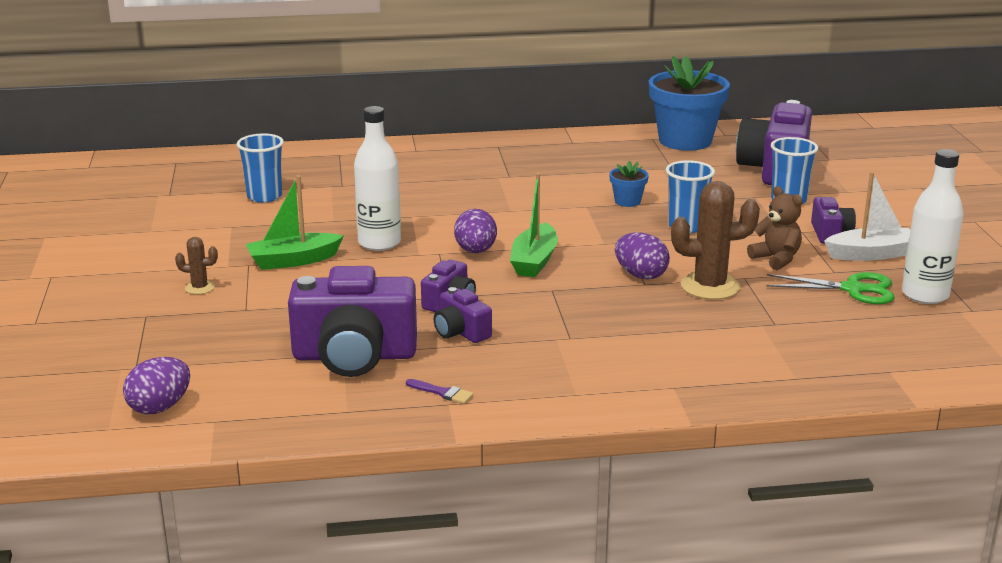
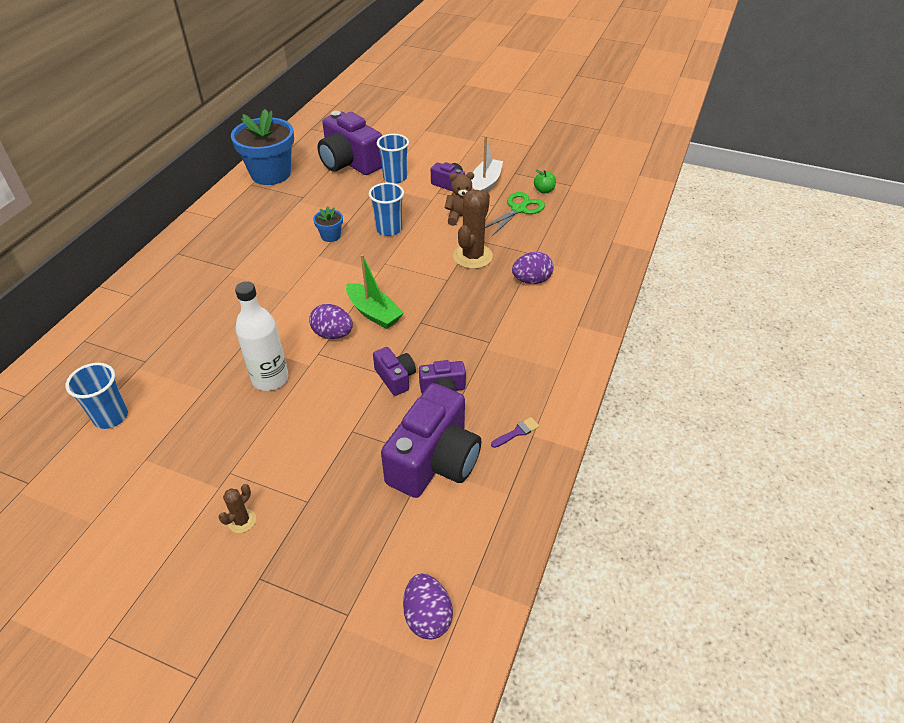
camera: 60 degrees left, 20 degrees up
green boat [246,175,344,270] -> none
purple egg [615,232,670,279] -> purple egg moved to [512,252,554,284]
white bottle [902,149,964,304] -> green apple [534,169,556,193]

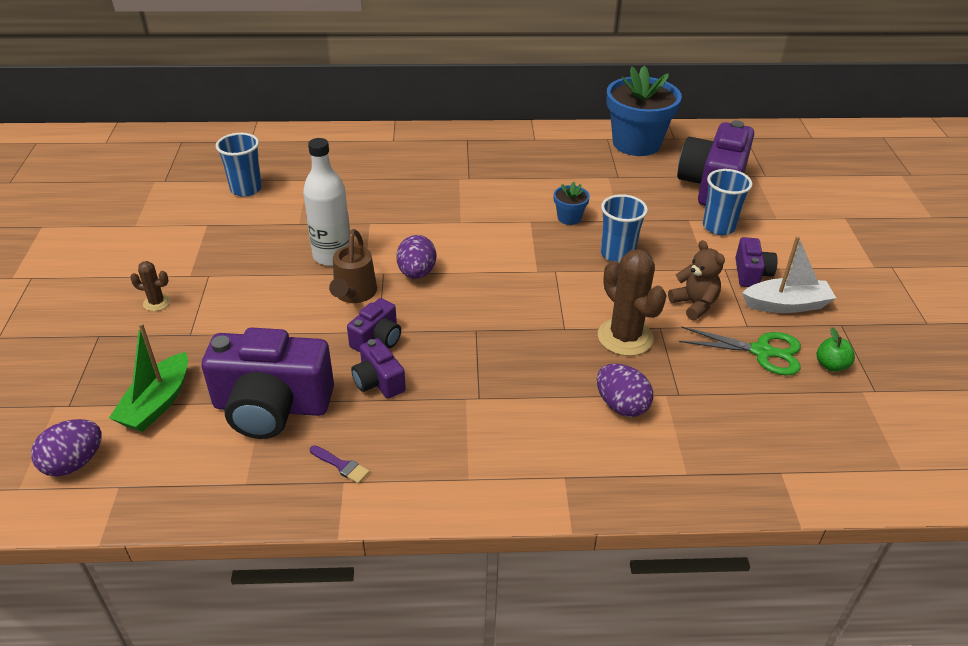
camera: 65 degrees right, 5 degrees down
green boat [346,254,404,329] -> green boat moved to [109,323,188,432]
brown cactus [453,190,493,269] -> brown cactus turned 60 degrees clockwise [598,249,667,356]
none -> brown watering can [329,229,377,303]

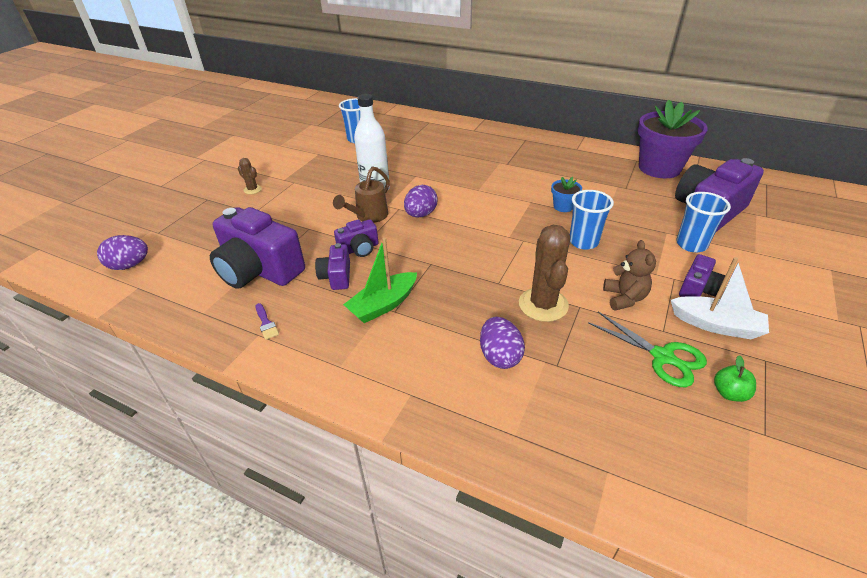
camera: 30 degrees right, 0 degrees up
green boat [109,323,188,432] -> green boat moved to [343,238,417,323]
blue flower pot [606,66,682,156] -> purple flower pot [638,100,708,178]

